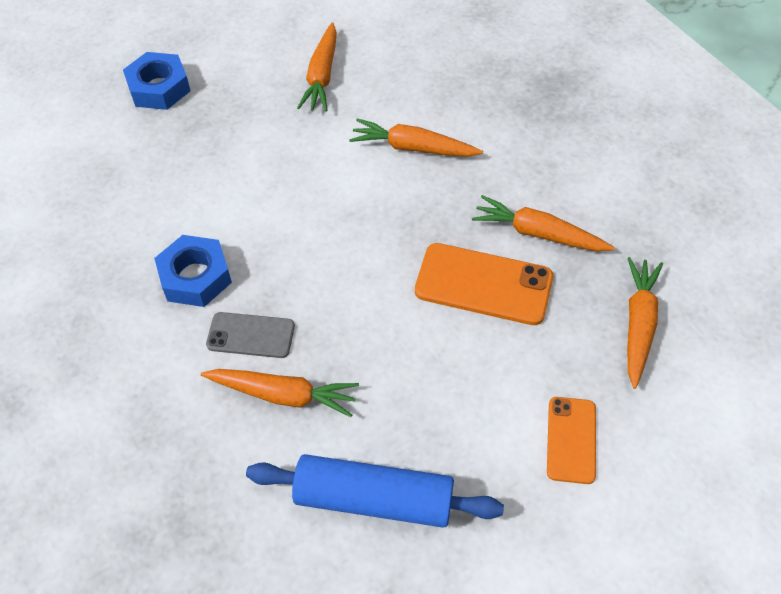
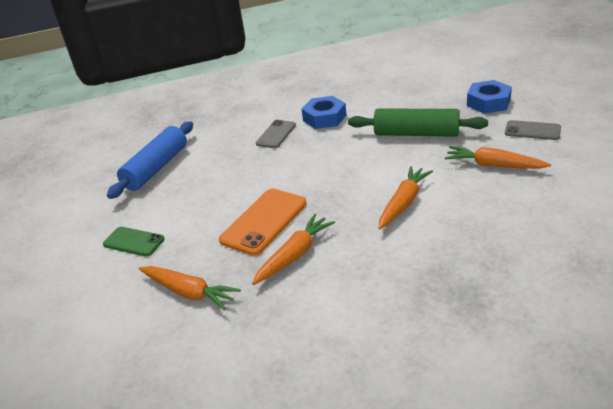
camera: 110 degrees right, 20 degrees down
orange carrot [201,369,359,417] -> none
orange phone [547,397,596,484] -> green phone [103,227,165,257]
none -> green rolling pin [348,108,488,137]
none -> grey phone [505,120,561,140]

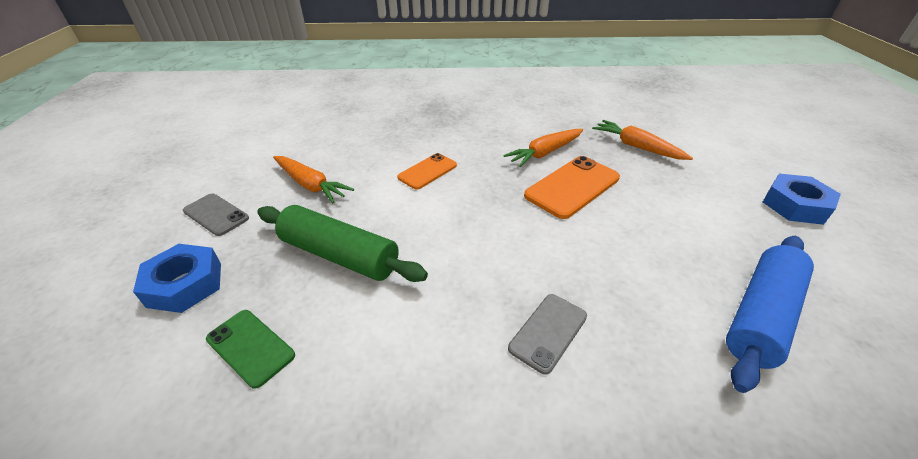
camera: 170 degrees left, 5 degrees up
green phone [103,227,165,257] -> green phone moved to [206,310,295,389]
blue nut [302,96,346,129] -> blue nut moved to [763,173,841,225]
orange carrot [379,166,433,229] -> orange phone [397,153,457,189]

